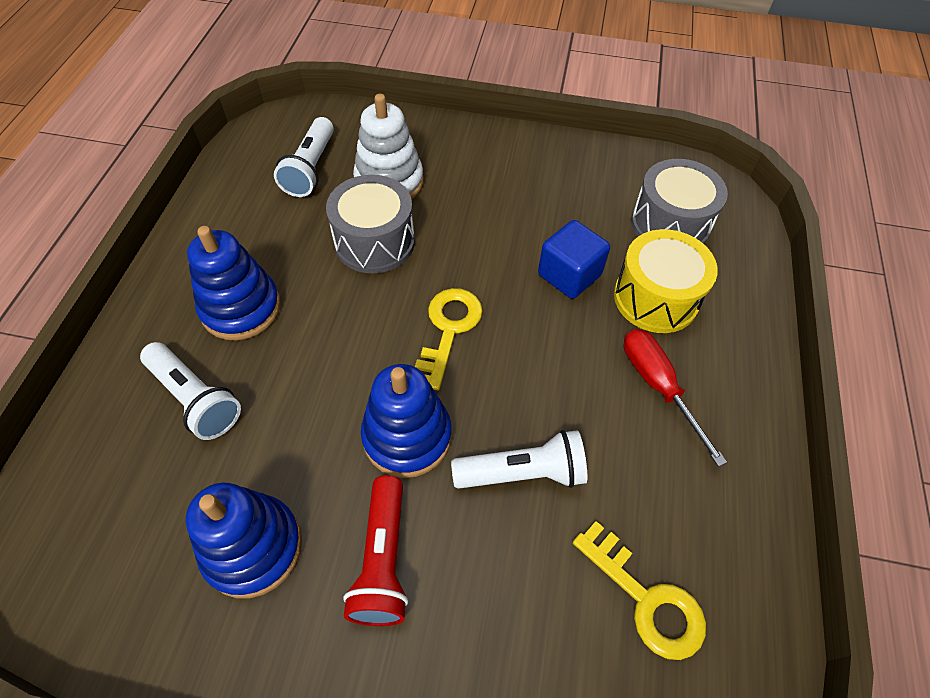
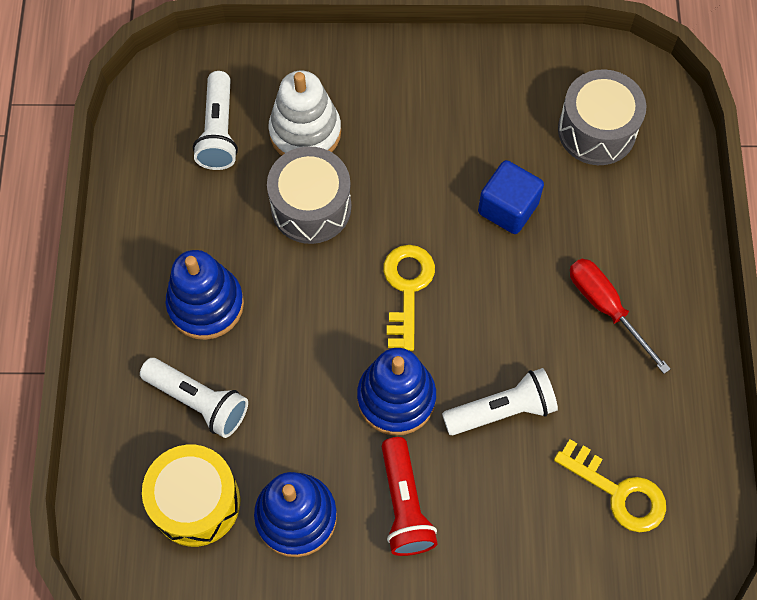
camera: 10 degrees left, 10 degrees up
yellow drum [614,229,718,333] -> yellow drum moved to [142,445,240,547]

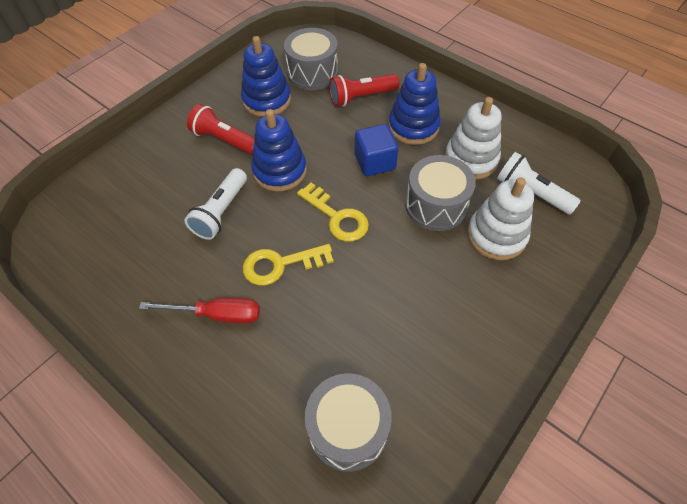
camera: 130 degrees right, 10 degrees down
white flashlight [140,358,248,438] -> red flashlight [329,74,399,107]
yellow drum [142,445,240,547] -> grey drum [284,28,338,90]
blue cube [478,160,544,234] -> blue cube moved to [355,124,399,176]
yellow key [554,439,666,532] -> yellow key moved to [243,244,334,285]
none -> white stacking toy [445,97,502,180]

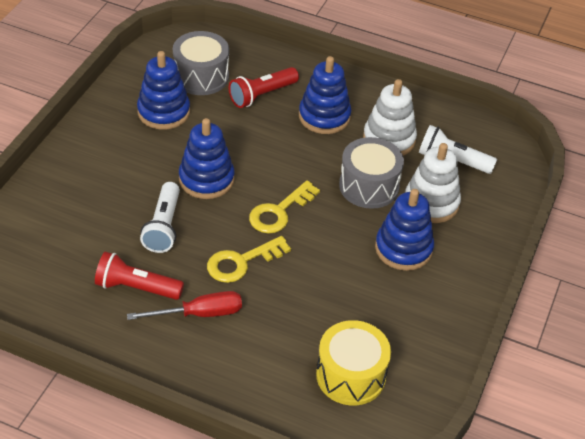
camera: 20 degrees left, 10 degrees down
red flashlight [187,104,254,155] -> red flashlight moved to [95,252,184,300]
yellow key [297,183,369,242] -> yellow key turned 105 degrees clockwise [249,180,320,234]
grey drum [305,373,392,472] -> yellow drum [316,320,391,406]
blue cube [355,124,399,176] -> none
none -> blue stacking toy [375,189,434,271]

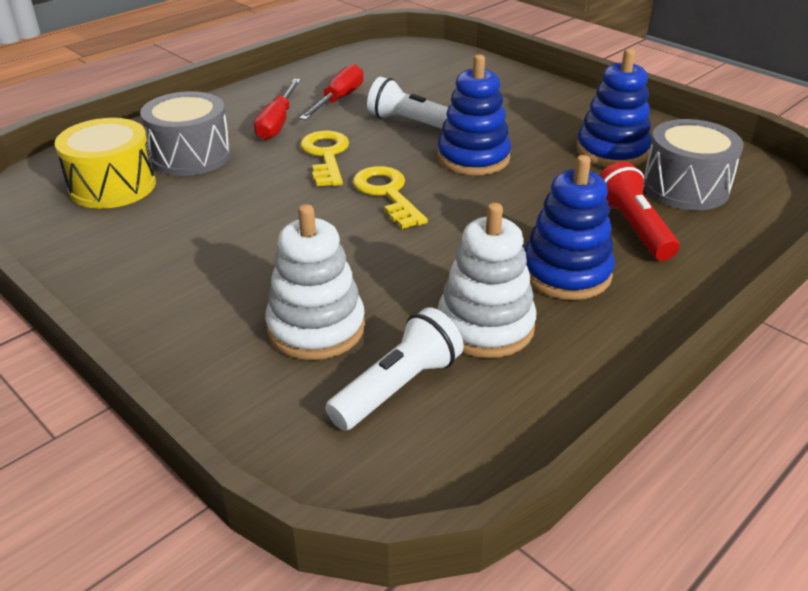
camera: 115 degrees right, 10 degrees down
red flashlight [95,252,184,300] -> red screwdriver [299,64,364,120]
grey drum [339,137,404,209] -> grey drum moved to [140,91,231,176]
blue stacking toy [375,189,434,271] -> none

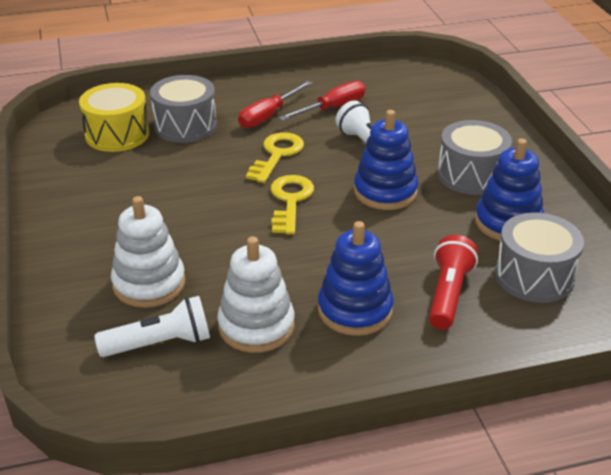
camera: 30 degrees right, 0 degrees up
none -> grey drum [438,120,512,195]

